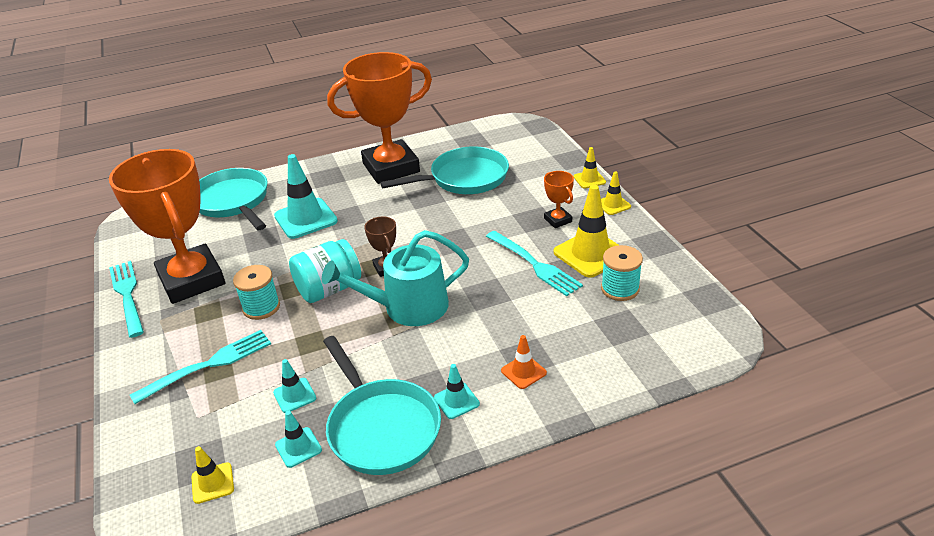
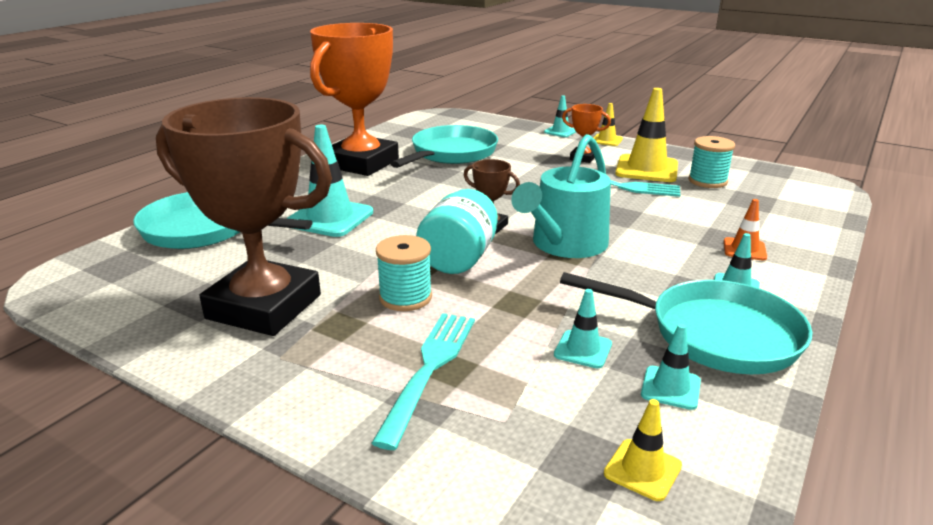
camera: 40 degrees left, 10 degrees down
orange trophy [109,149,225,304] -> brown trophy [156,97,332,336]
turquoise fork [109,261,144,338] -> none
yellow traffic cone [574,147,606,188] -> turquoise traffic cone [544,95,576,137]

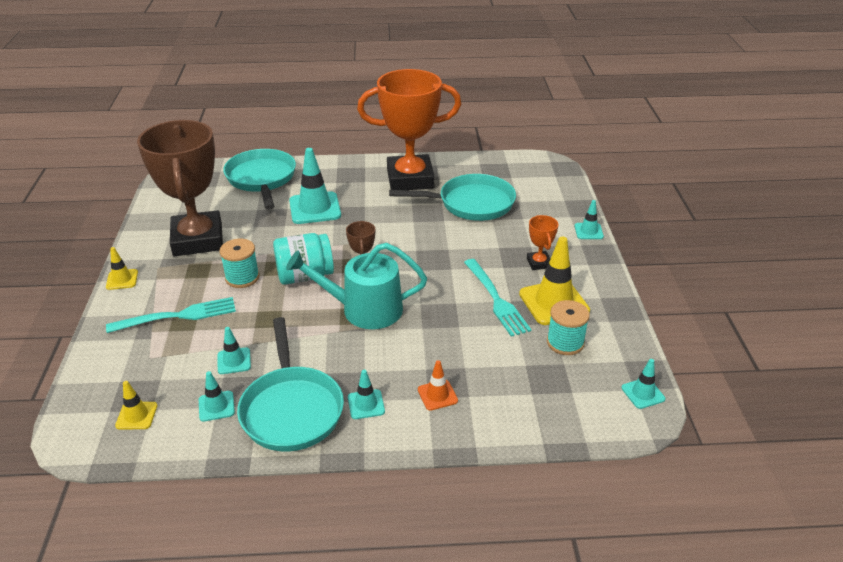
camera: 55 degrees right, 10 degrees up
yellow traffic cone [594,103,623,146] -> yellow traffic cone moved to [106,247,138,290]
none -> turquoise traffic cone [621,359,665,409]

